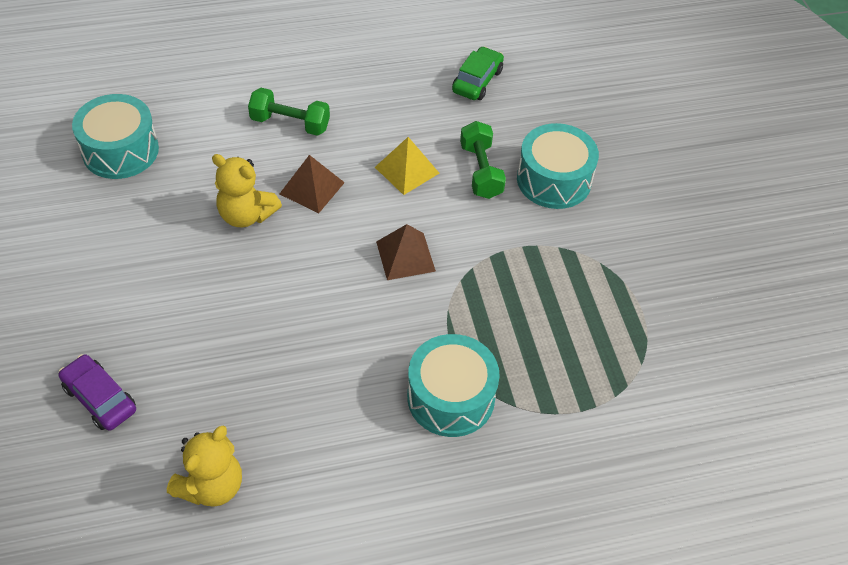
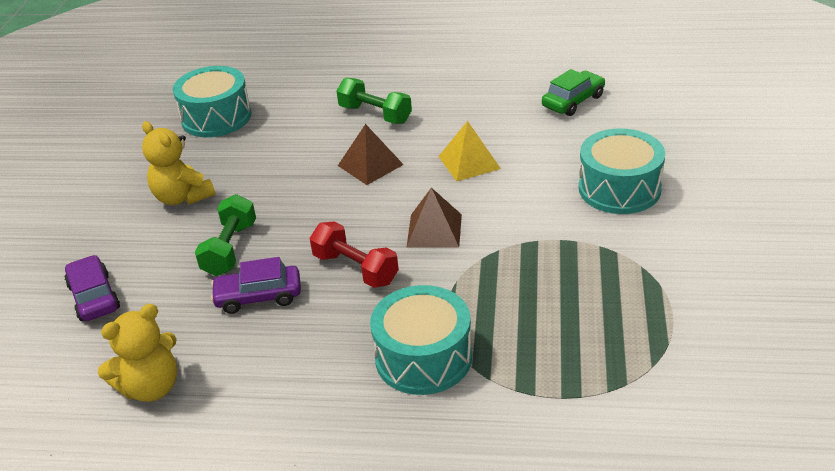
camera: 25 degrees right, 15 degrees down
yellow teddy bear [212,154,282,228] -> yellow teddy bear moved to [142,121,215,205]
green dumbbell [460,121,506,199] -> green dumbbell moved to [195,194,256,276]
none -> purple car [211,257,301,314]
none -> red dumbbell [310,221,399,288]

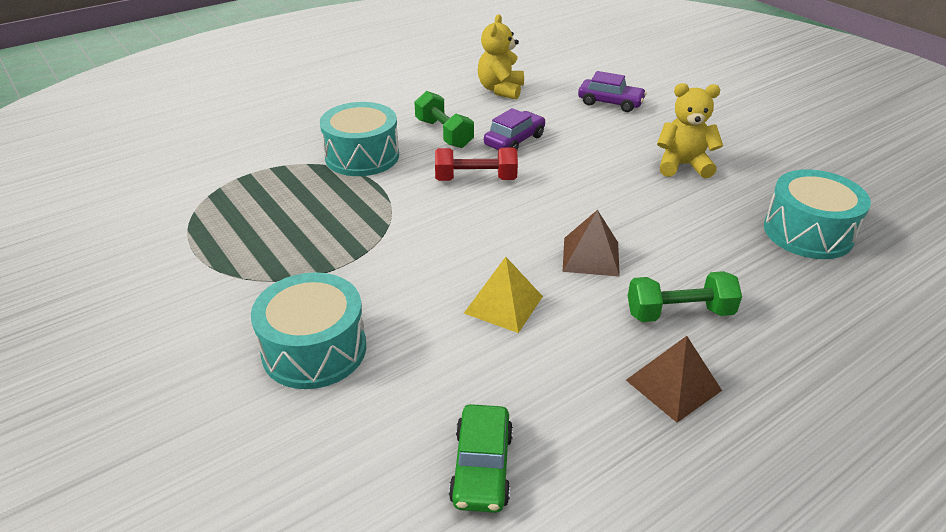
camera: 135 degrees right, 0 degrees up
green dumbbell [195,194,256,276] -> green dumbbell moved to [414,91,474,148]
brown pyramid [407,188,462,248] -> brown pyramid moved to [626,336,722,423]

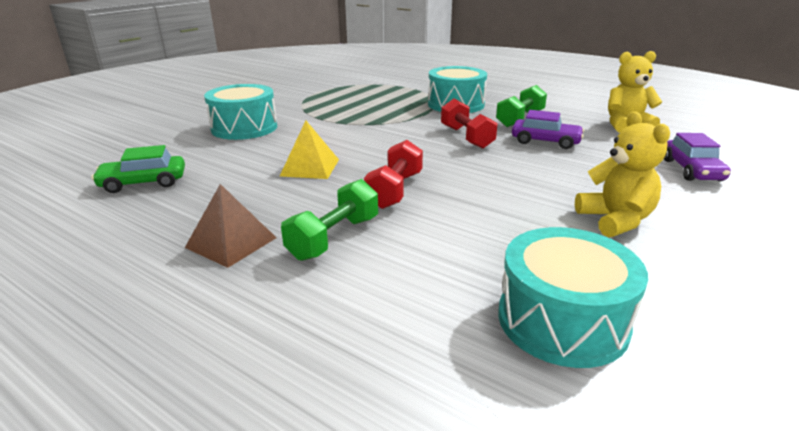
camera: 70 degrees right, 10 degrees down
brown pyramid [563,210,620,277] -> red dumbbell [364,140,423,209]
green dumbbell [628,271,742,322] -> green dumbbell turned 60 degrees clockwise [281,179,378,261]

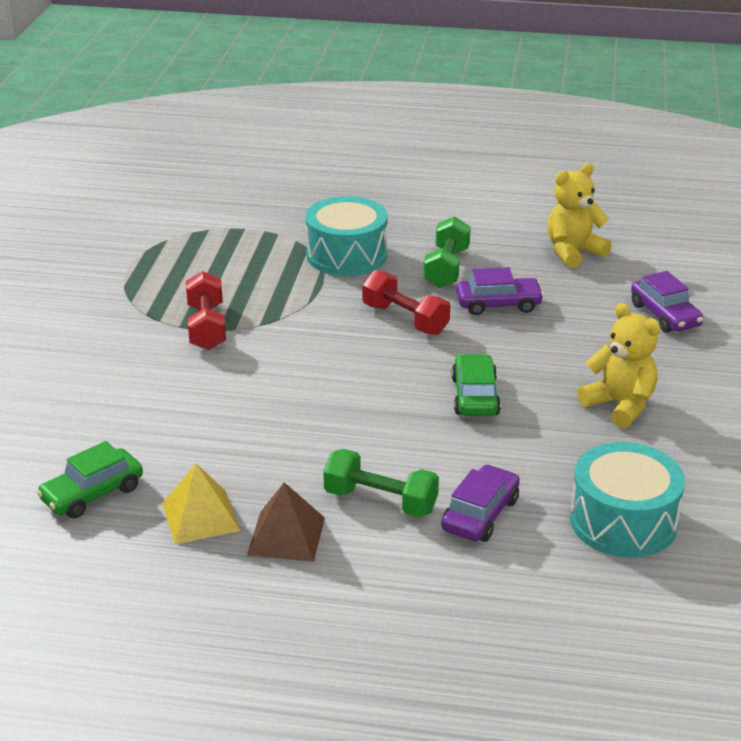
camera: 25 degrees left, 5 degrees up
turquoise drum [204,84,277,140] -> none
yellow pyramid [280,121,339,179] -> yellow pyramid moved to [162,464,240,544]
green dumbbell [281,179,378,261] -> green dumbbell turned 75 degrees counterclockwise [323,449,439,518]
red dumbbell [364,140,423,209] -> red dumbbell moved to [186,271,226,350]
none -> purple car [441,464,520,542]
none -> green car [452,354,501,416]

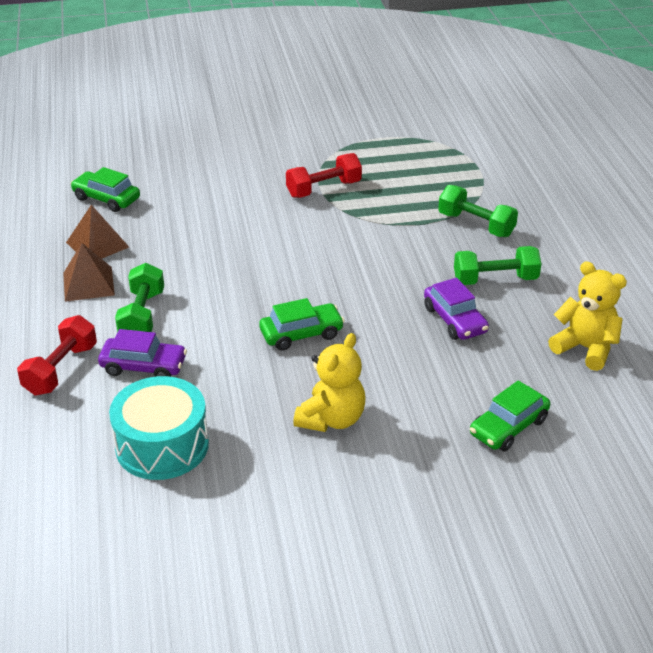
camera: 70 degrees right, 5 degrees up
yellow pyramid [162,464,240,544] -> brown pyramid [66,205,129,259]
turquoise drum [305,196,388,276] -> green dumbbell [438,185,518,237]
red dumbbell [362,270,450,335] -> red dumbbell moved to [17,315,97,396]
purple car [631,271,704,333] -> green car [470,380,550,451]

